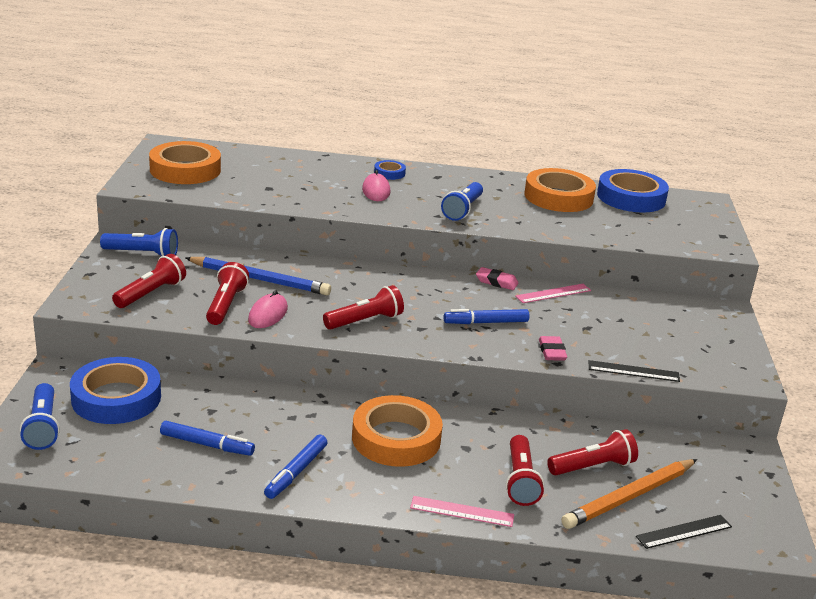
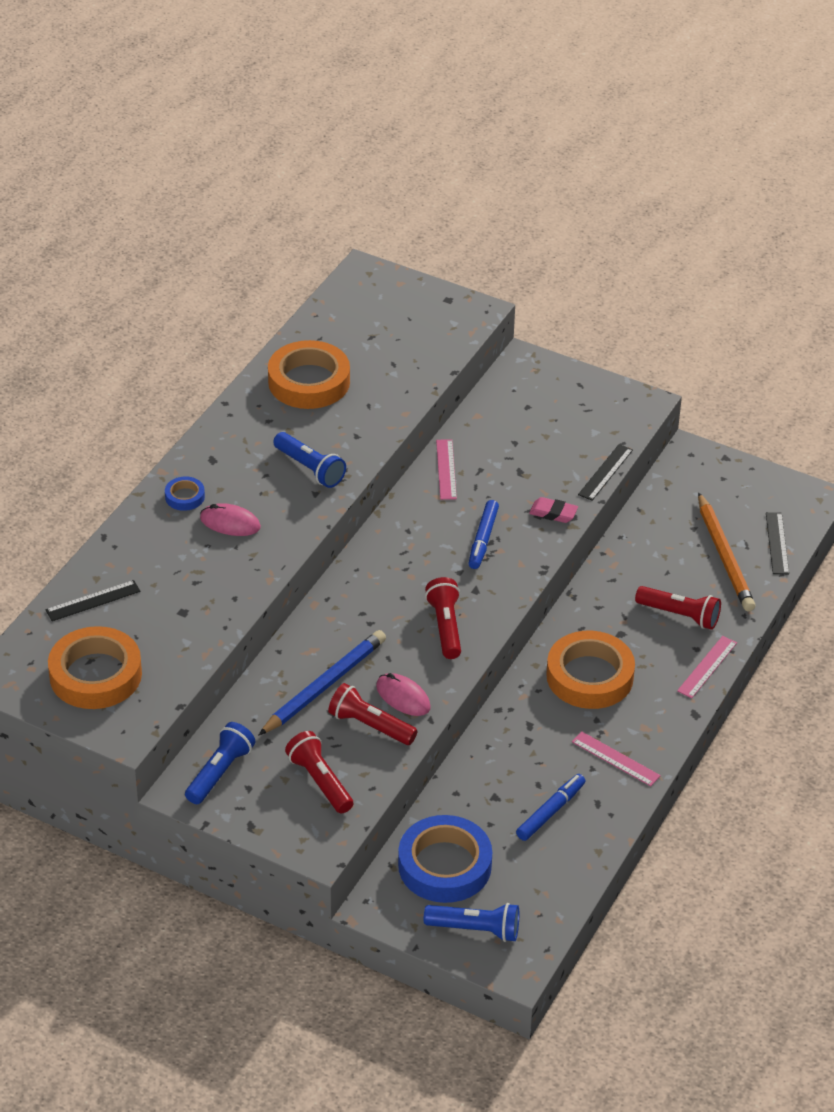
camera: 65 degrees left, 15 degrees up
blue marker [264,435,328,499] -> pink ruler [572,731,661,786]
pink eraser [476,267,519,290] -> none
red flashlight [547,429,638,475] -> none
blue tape [597,169,669,213] -> none
none -> black ruler [46,580,141,621]

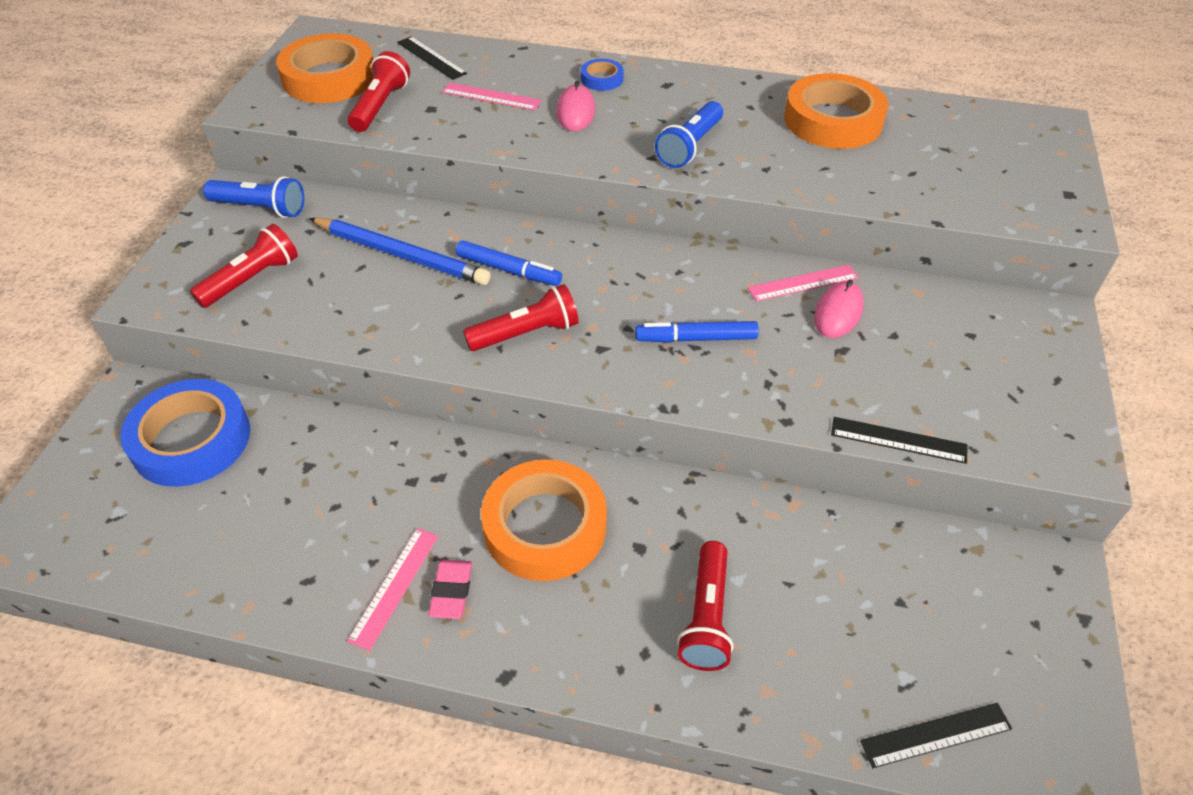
camera: 75 degrees right, 5 degrees up
red flashlight [328,683,417,745] -> red flashlight moved to [348,51,410,132]
pink mouse [376,673,431,716] -> pink mouse moved to [814,280,864,338]
blue flashlight [424,903,519,942] -> none
blue marker [516,774,586,841] -> blue marker moved to [456,240,562,286]
pink eraser [529,497,578,523] -> pink eraser moved to [428,560,472,619]
pink ruler [677,636,737,698] -> pink ruler moved to [442,82,542,111]
orange pencil [698,492,755,611] -> none

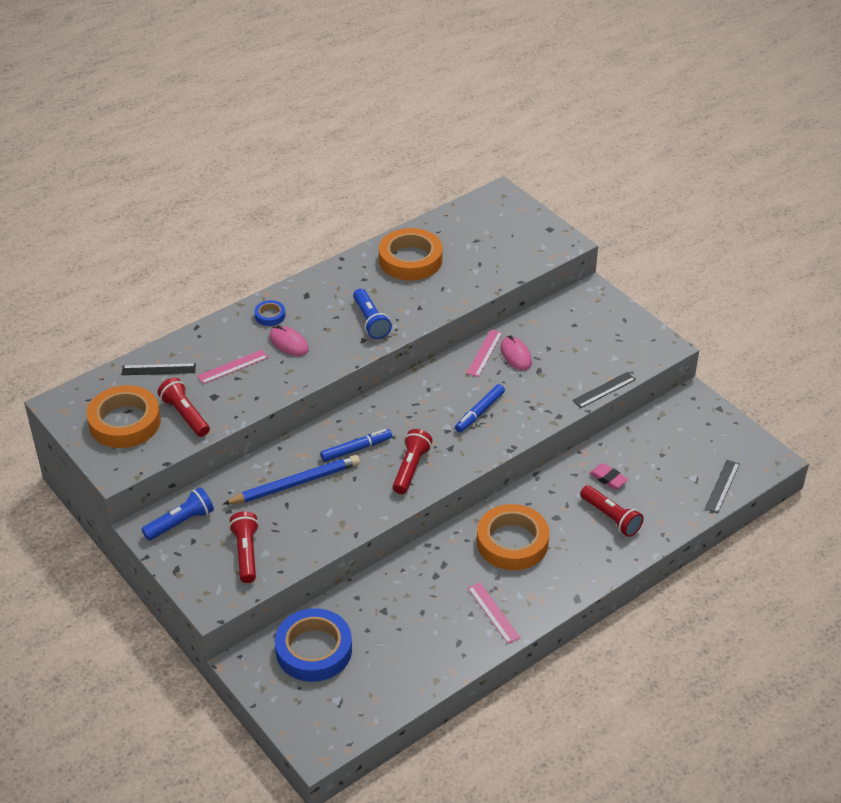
camera: 50 degrees left, 5 degrees down
pink eraser [428,560,472,619] -> pink eraser moved to [589,463,628,490]

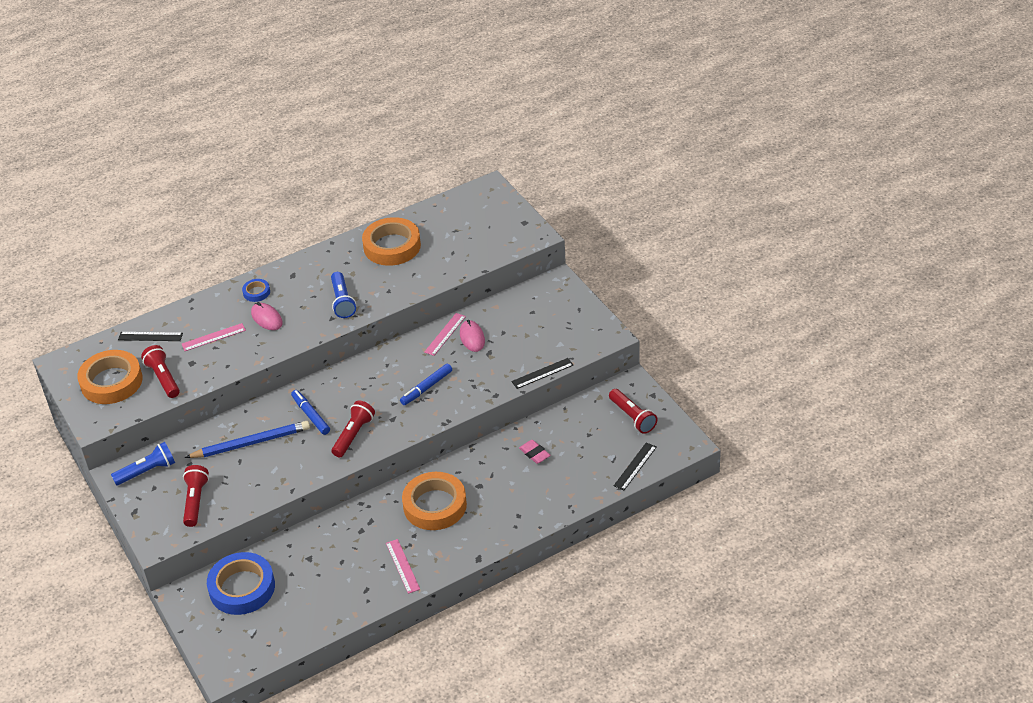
camera: 10 degrees right, 0 degrees up
blue marker [320,429,392,462] -> blue marker turned 105 degrees counterclockwise [291,390,330,435]
red flashlight [580,485,644,537] -> red flashlight moved to [609,389,657,434]

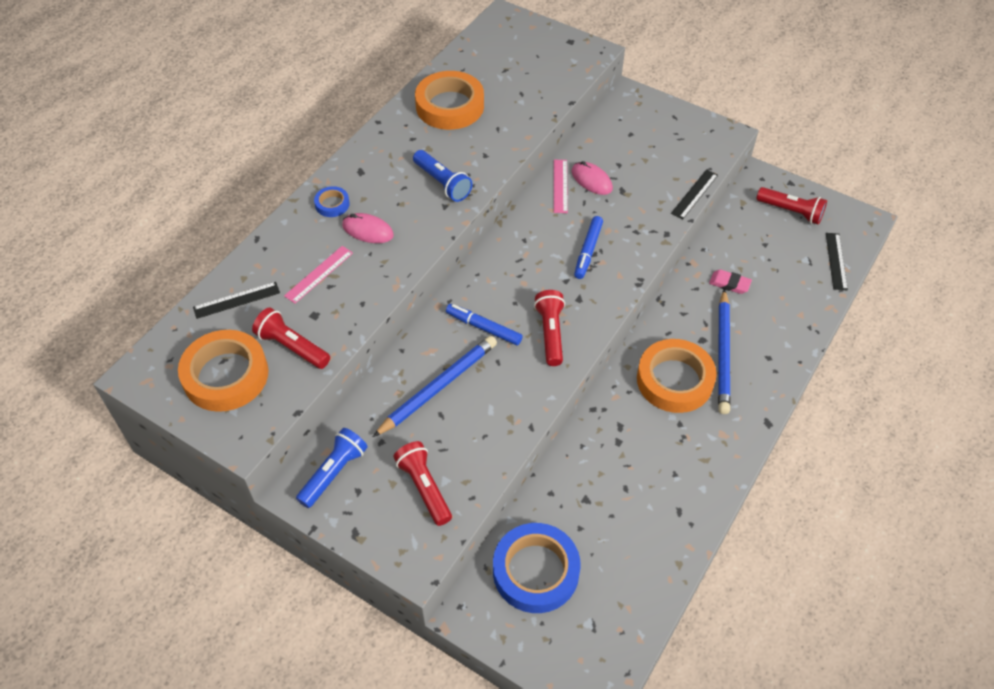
camera: 30 degrees left, 10 degrees up
pink ruler [386,539,420,594] -> none
none -> blue pencil [718,289,730,414]

